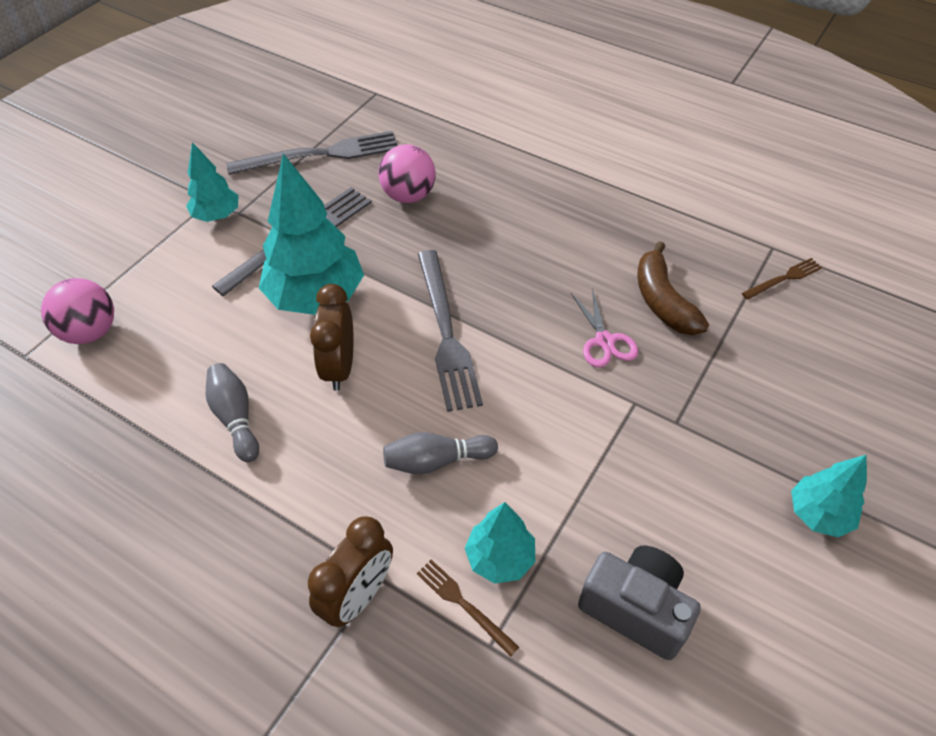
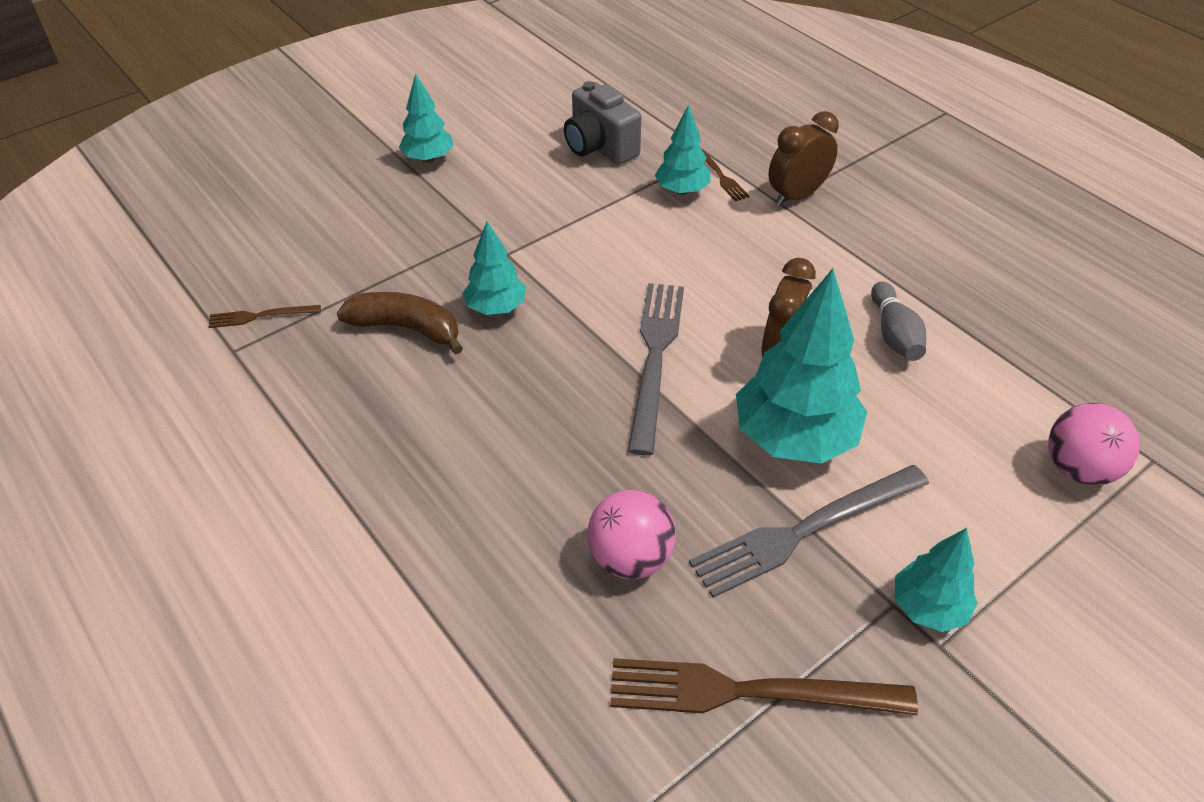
camera: 160 degrees left, 5 degrees down
grey fork [226,131,398,175] -> brown fork [610,658,918,715]
grey bowling pin [383,432,498,474] -> none
pink scissors [571,288,638,368] -> turquoise tree [463,221,526,315]
brown banana [637,241,709,335] -> brown banana turned 75 degrees counterclockwise [337,292,463,354]

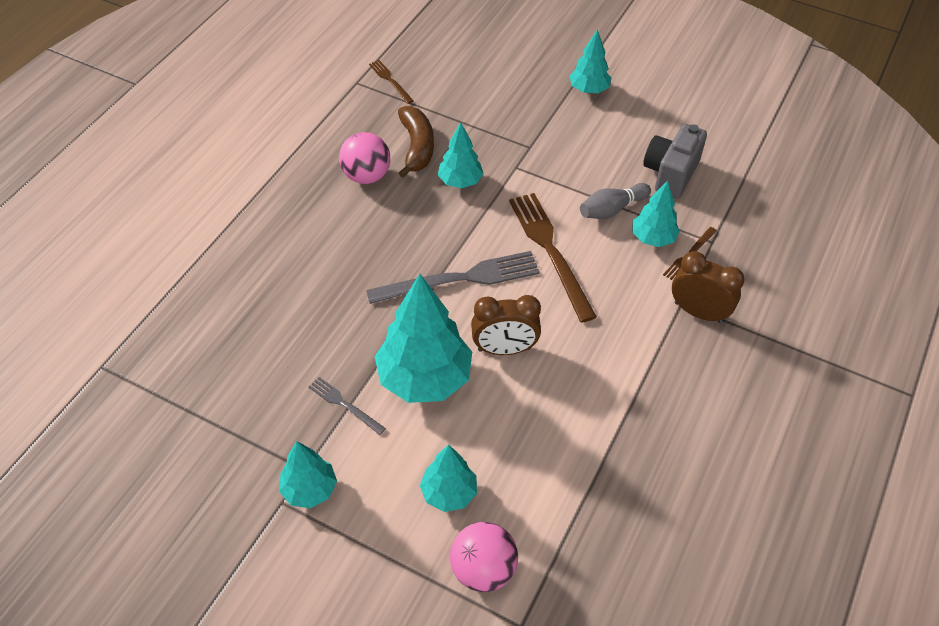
camera: 65 degrees right, 5 degrees up
pink ball [587,490,676,579] -> pink ball moved to [339,132,390,184]
brown fork [610,658,918,715] -> brown fork moved to [509,193,597,323]
grey fork [689,465,929,598] -> grey fork [309,377,386,435], size x0.49
grey bowling pin [871,282,926,361] -> grey bowling pin moved to [580,183,651,219]
none -> turquoise tree [420,444,477,512]

